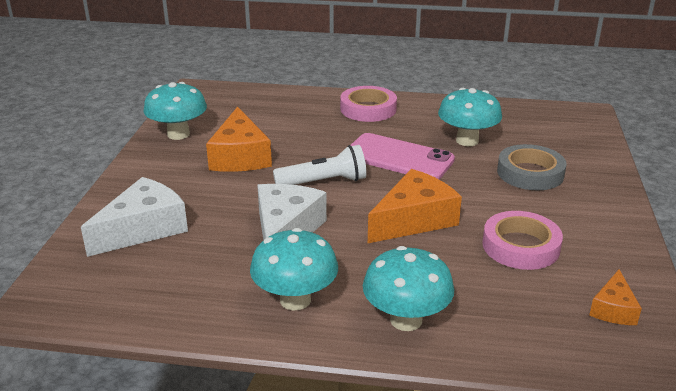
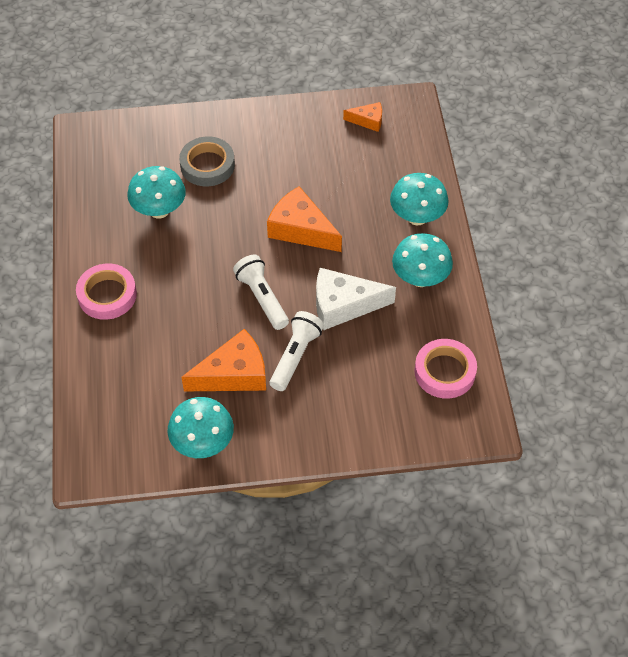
camera: 105 degrees left, 25 degrees up
white cheese [81,177,188,257] -> none
pink phone [351,133,455,179] -> none
pink tape [482,211,563,270] -> pink tape moved to [414,339,477,399]
none -> white flashlight [270,311,324,391]

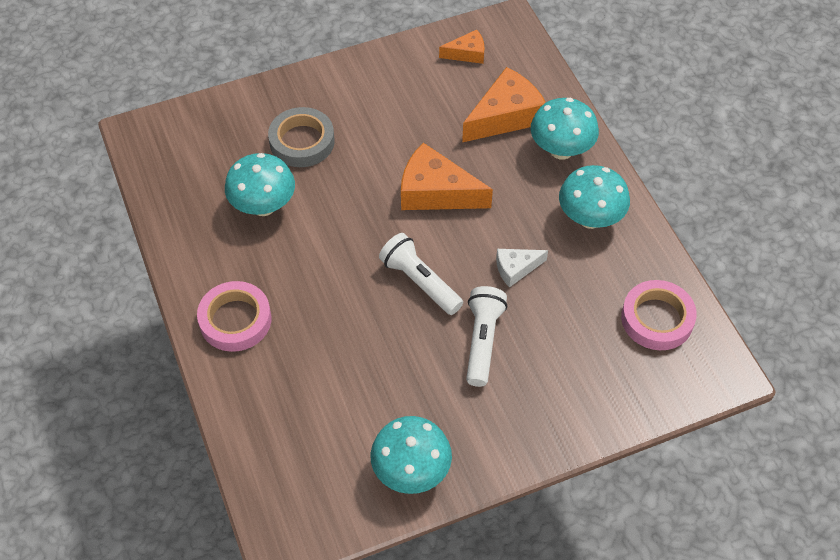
camera: 15 degrees left, 0 degrees up
orange cheese [181,329,266,391] -> orange cheese moved to [462,67,546,142]
white cheese [316,268,396,330] -> white cheese [496,249,548,288], size x0.54

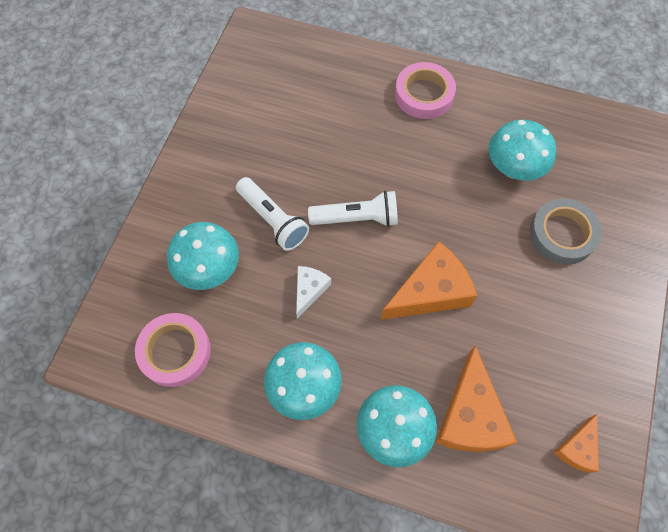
camera: 130 degrees right, 10 degrees up
turquoise mushroom [370,416,452,494] -> turquoise mushroom moved to [167,222,239,290]

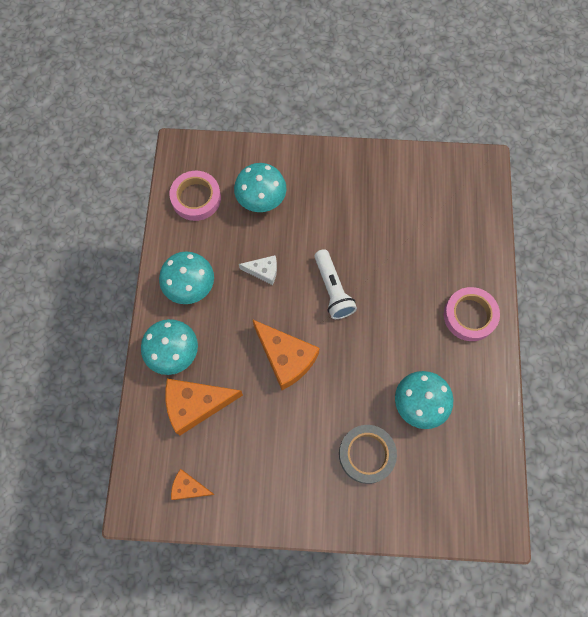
camera: 75 degrees right, 5 degrees up
white flashlight [236,177,309,251] -> none

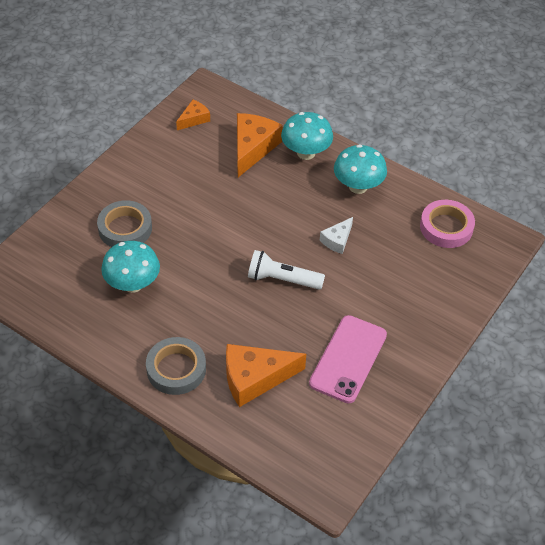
camera: 120 degrees right, 20 degrees down
turquoise mushroom [234,163,287,212] -> none
orange cheese [252,319,320,390] -> orange cheese moved to [226,344,306,407]
pink tape [444,287,500,341] -> grey tape [146,337,206,395]
none -> pink phone [309,315,387,403]

